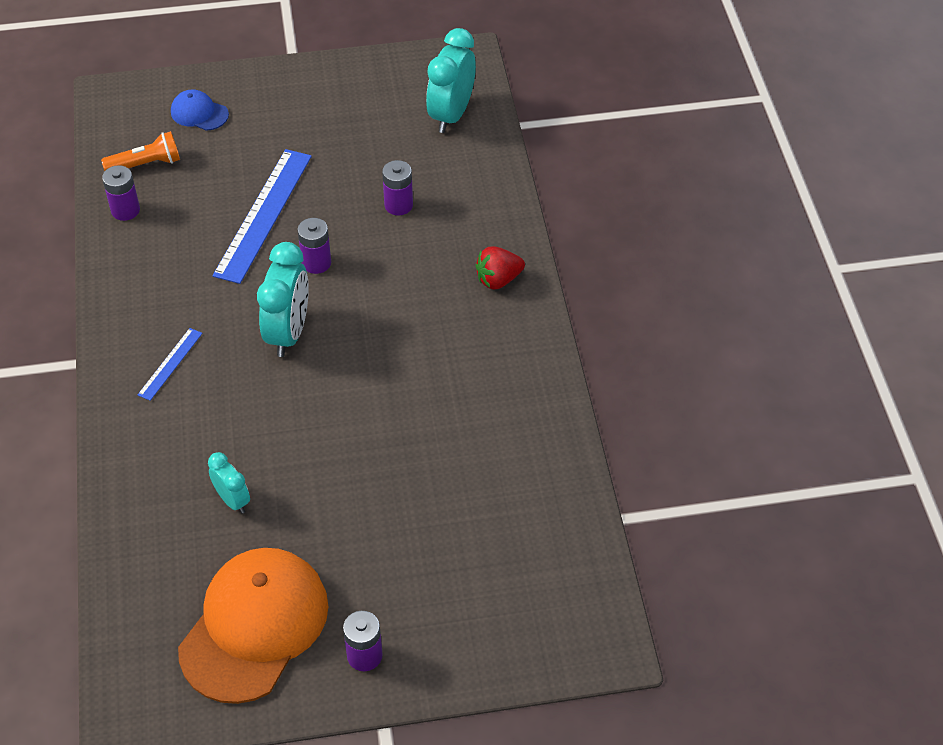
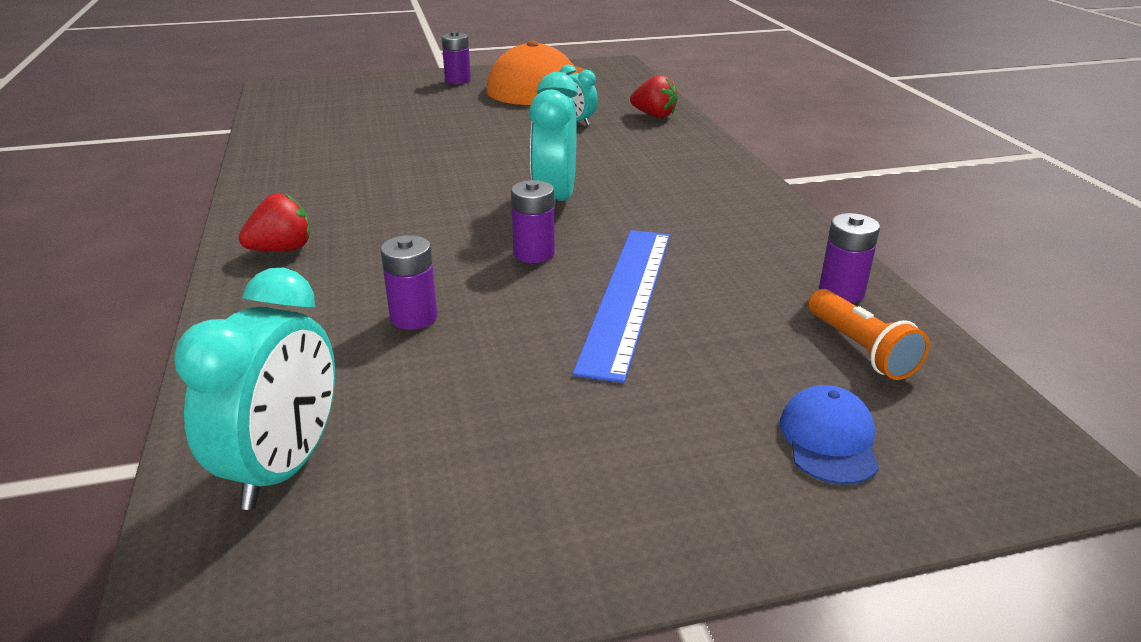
camera: 175 degrees right, 20 degrees down
orange flashlight [101,131,180,171] -> orange flashlight turned 90 degrees counterclockwise [808,289,929,380]
blue ruler [137,328,202,401] -> none
blue cap [171,89,229,131] -> blue cap turned 105 degrees counterclockwise [780,385,879,485]
none -> red strawberry [630,75,678,118]

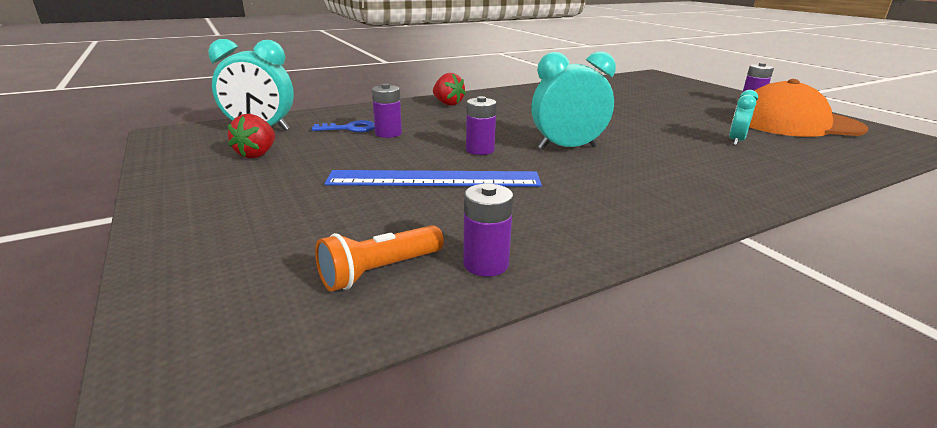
camera: 75 degrees right, 5 degrees down
red strawberry [630,75,678,118] -> red strawberry moved to [228,114,275,158]
blue cap [780,385,879,485] -> none
none -> blue key [312,120,375,132]

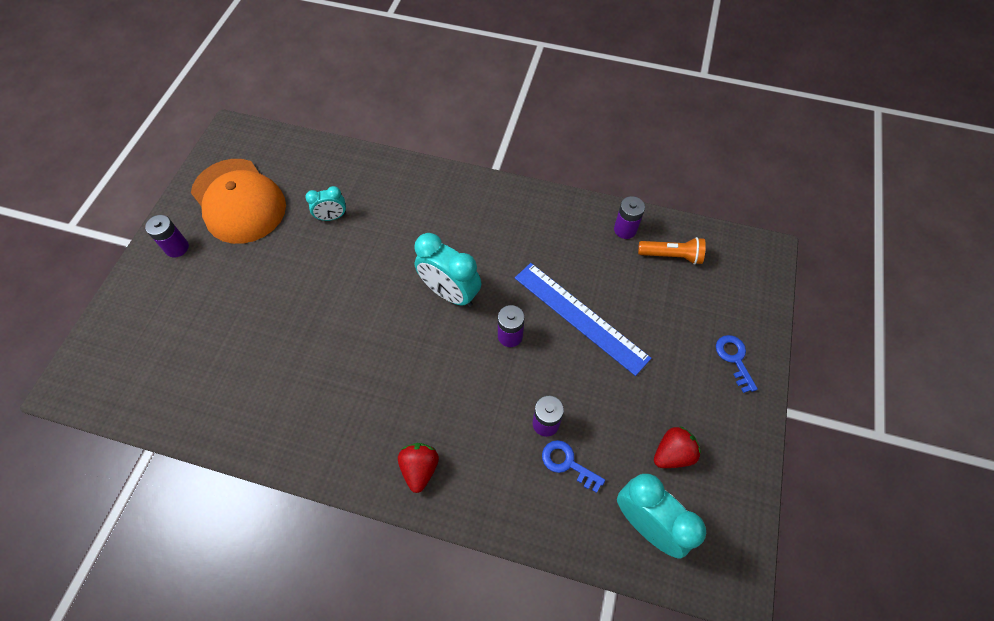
camera: 135 degrees left, 35 degrees up
none -> blue key [716,335,758,393]

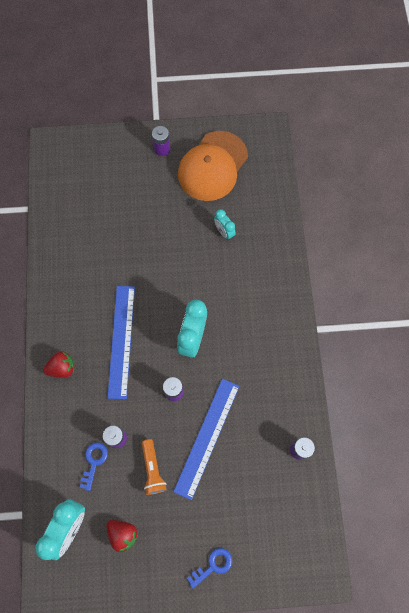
camera: 70 degrees right, 10 degrees up
orange flashlight [638,237,706,265] -> orange flashlight moved to [142,439,167,495]
none -> blue ruler [108,286,135,399]

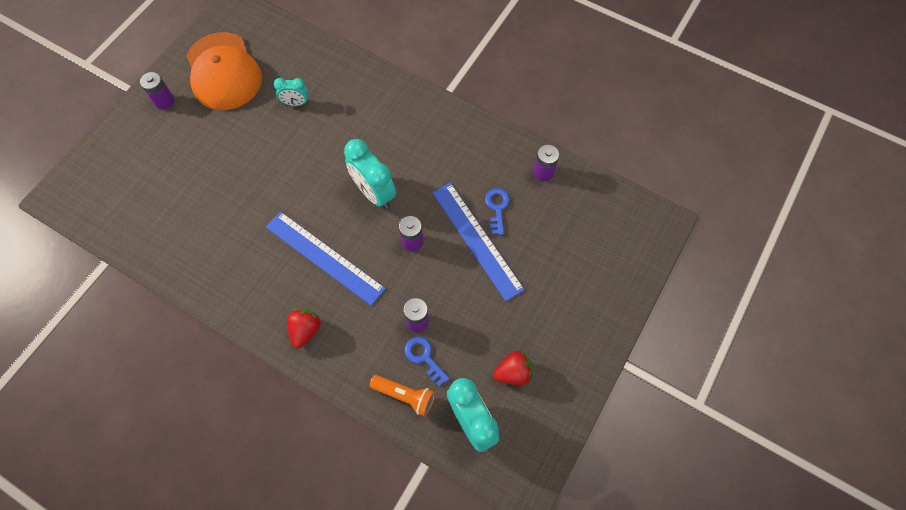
camera: 55 degrees left, 5 degrees down
orange flashlight [142,439,167,495] -> orange flashlight moved to [369,375,435,416]
blue key [187,548,232,589] -> blue key moved to [485,188,510,235]

